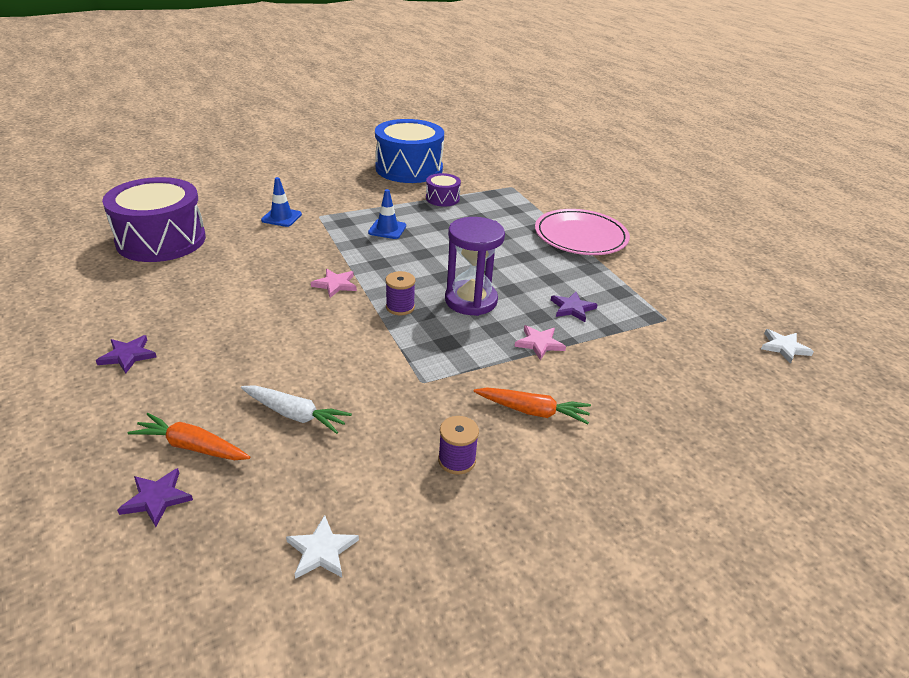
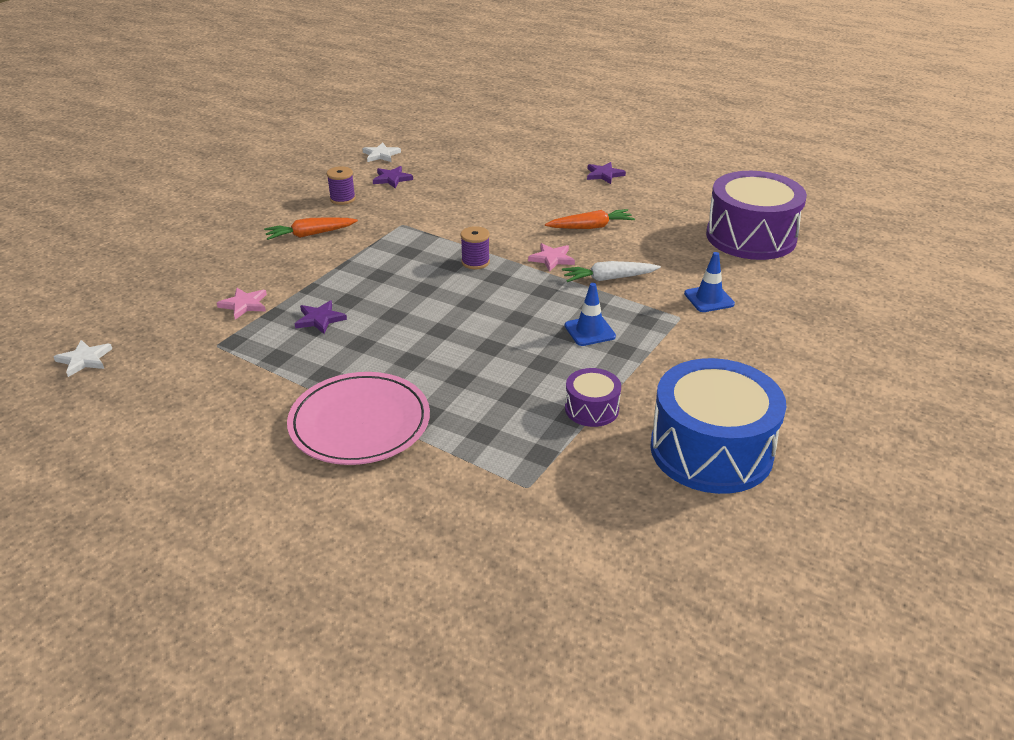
camera: 150 degrees right, 0 degrees up
purple star [117,468,193,527] -> purple star moved to [373,166,413,188]
orange carrot [128,413,250,460] -> orange carrot moved to [545,209,635,229]
white carrot [241,385,352,434] -> white carrot moved to [562,261,661,282]
purple hourglass [445,217,505,316] -> none
pink star [514,325,566,360] -> pink star moved to [217,288,267,319]

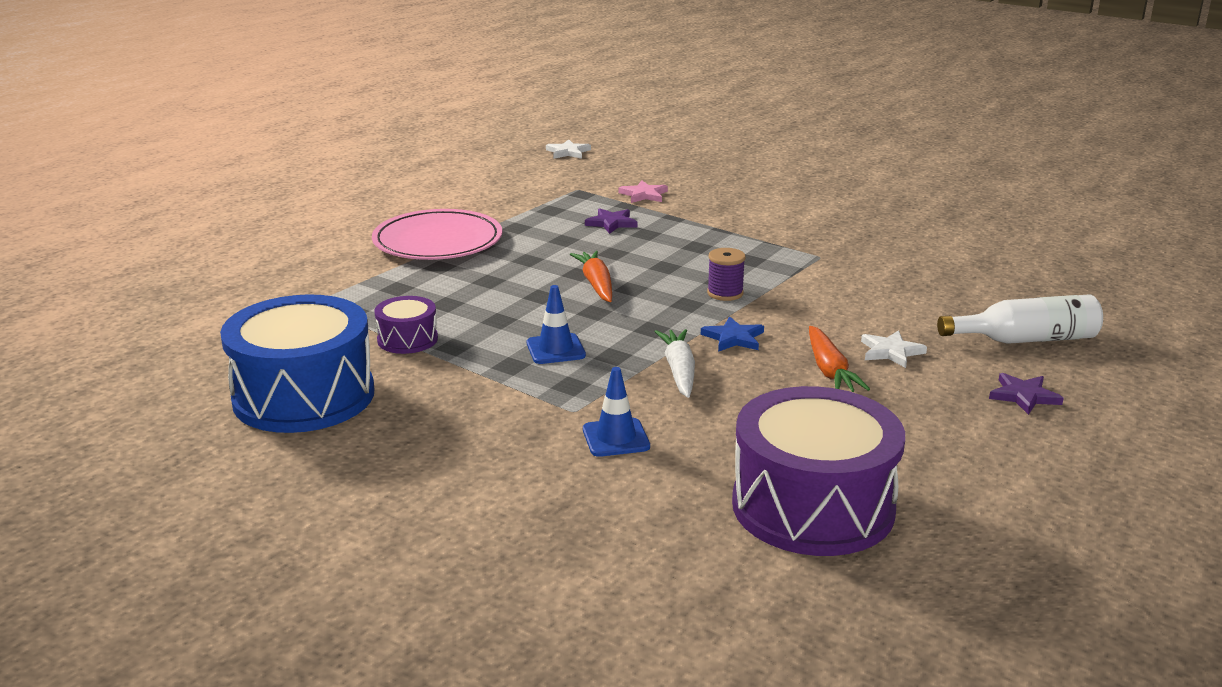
camera: 95 degrees right, 10 degrees down
orange carrot [264,217,358,240] -> orange carrot moved to [570,251,612,302]
purple spool [327,166,356,205] -> none
white star [362,142,401,162] -> white star moved to [861,330,927,368]
purple star [373,166,413,188] -> none
pink star [528,243,575,272] -> blue star [701,316,764,352]
none -> white bottle [937,294,1103,344]

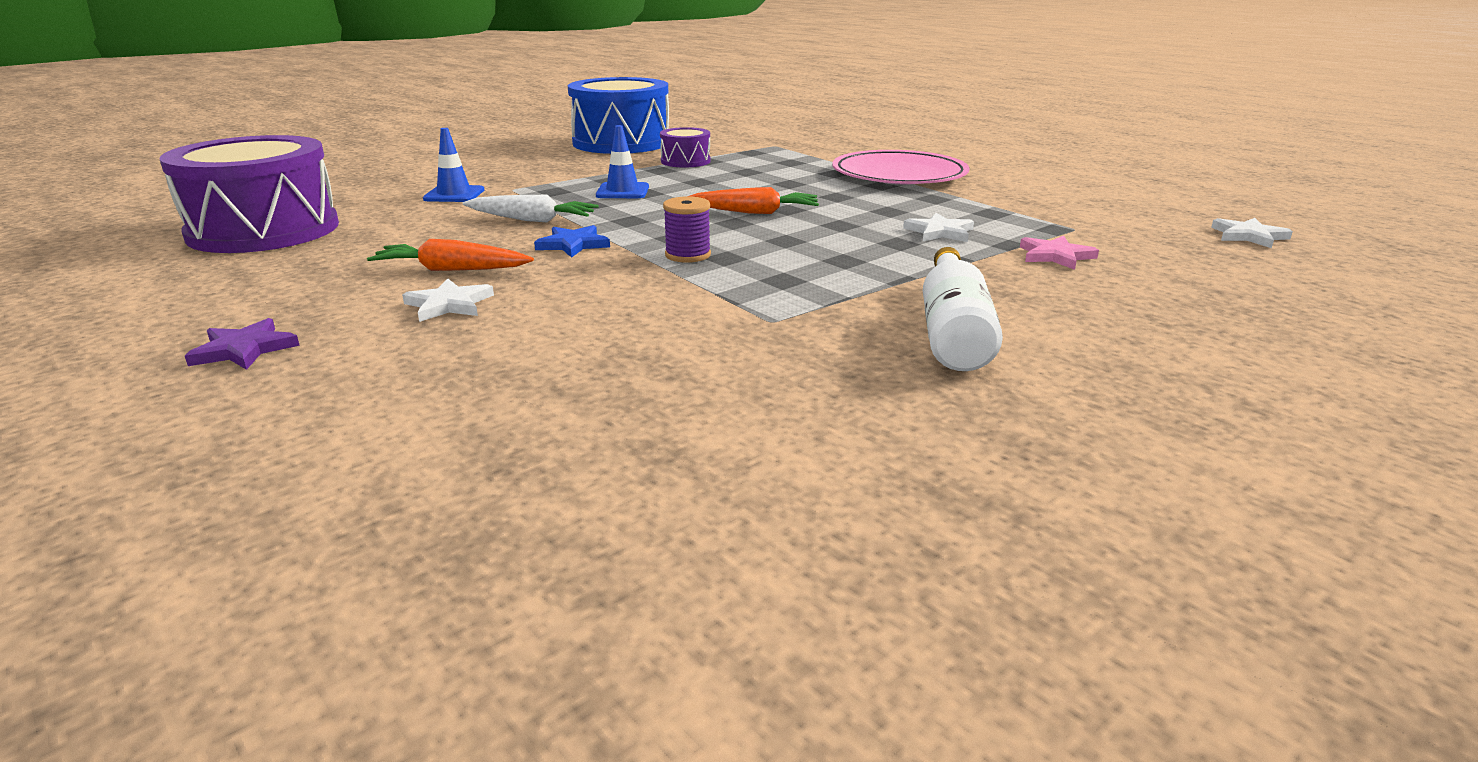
camera: 105 degrees right, 0 degrees up
purple star [585,208,638,234] -> white star [903,213,974,242]
white bottle [937,294,1103,344] -> white bottle moved to [923,247,1003,371]

